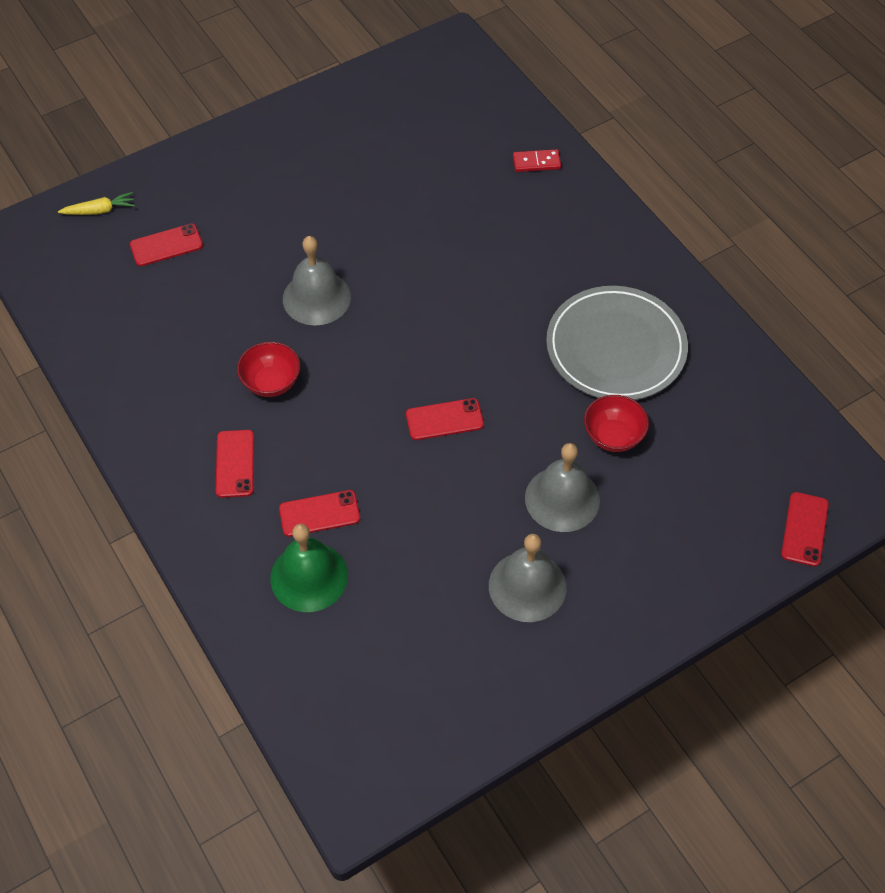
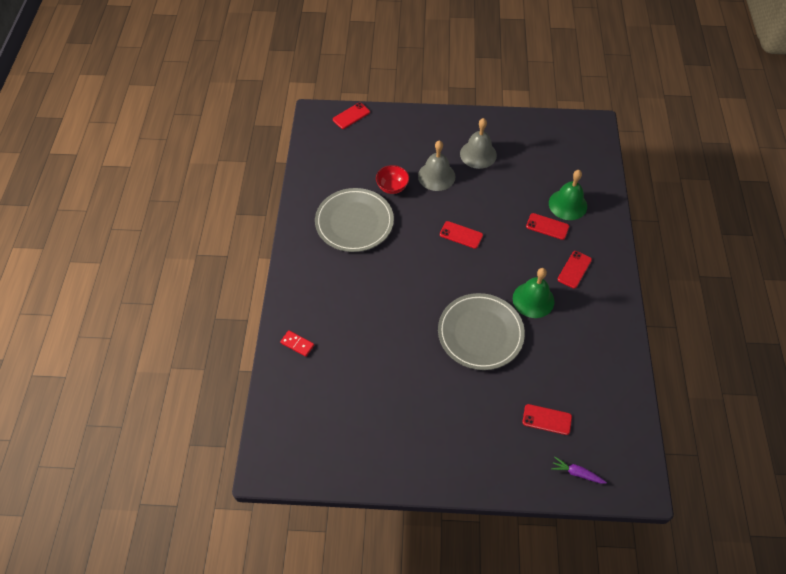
camera: 145 degrees left, 0 degrees up
yellow carrot [58,192,135,215] -> purple carrot [551,457,607,484]
red bowl [237,342,300,397] -> green bell [513,268,555,318]
grey bell [283,236,351,326] -> grey plate [438,293,525,370]

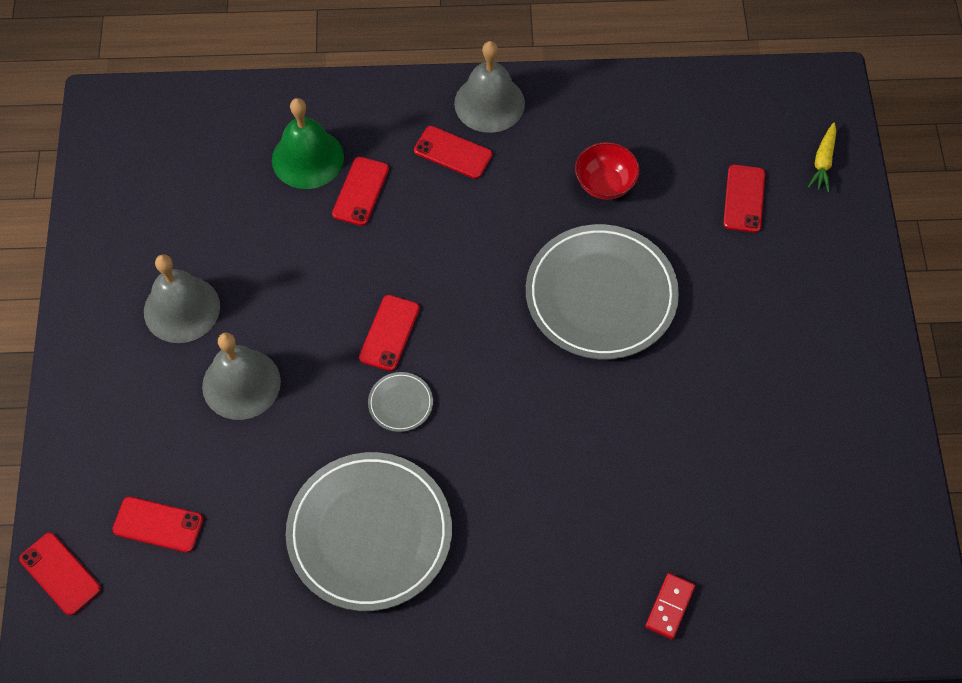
camera: 95 degrees left, 5 degrees up
red bowl [376,165,409,194] -> red bowl moved to [575,142,640,200]
green bell [513,268,555,318] -> none
purple carrot [551,457,607,484] -> yellow carrot [808,122,836,192]
none -> red phone [112,497,203,553]
none -> grey plate [368,372,433,432]
none -> grey bell [454,41,525,133]

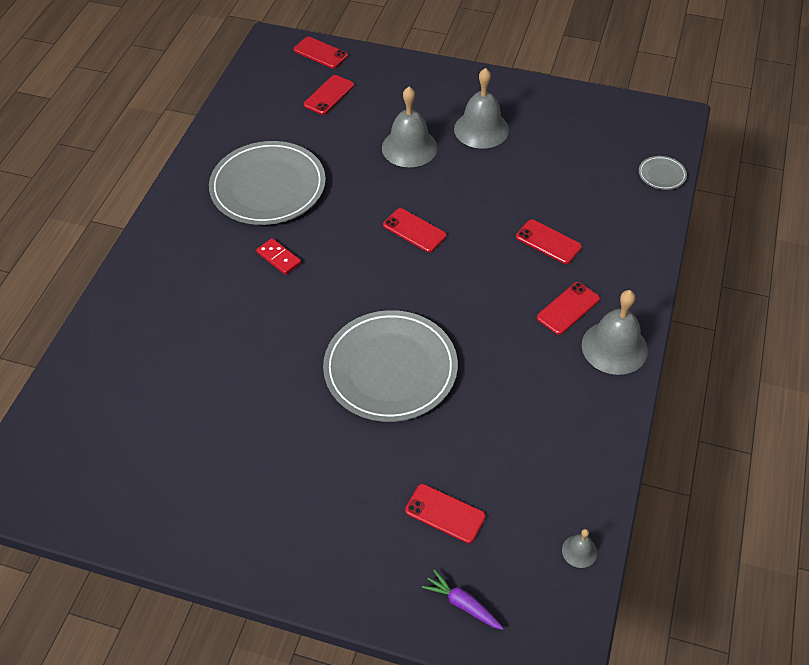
camera: 110 degrees right, 10 degrees down
red phone [19,533,101,616] -> red phone turned 60 degrees clockwise [294,36,348,68]
green bell [272,98,344,189] -> none
grey plate [368,372,433,432] -> grey plate moved to [639,156,687,190]
red bowl [575,142,640,200] -> none
red domino [645,573,695,639] -> red domino moved to [256,238,301,275]
yellow carrot [808,122,836,192] -> purple carrot [422,570,504,630]
none -> grey bell [562,529,597,568]

